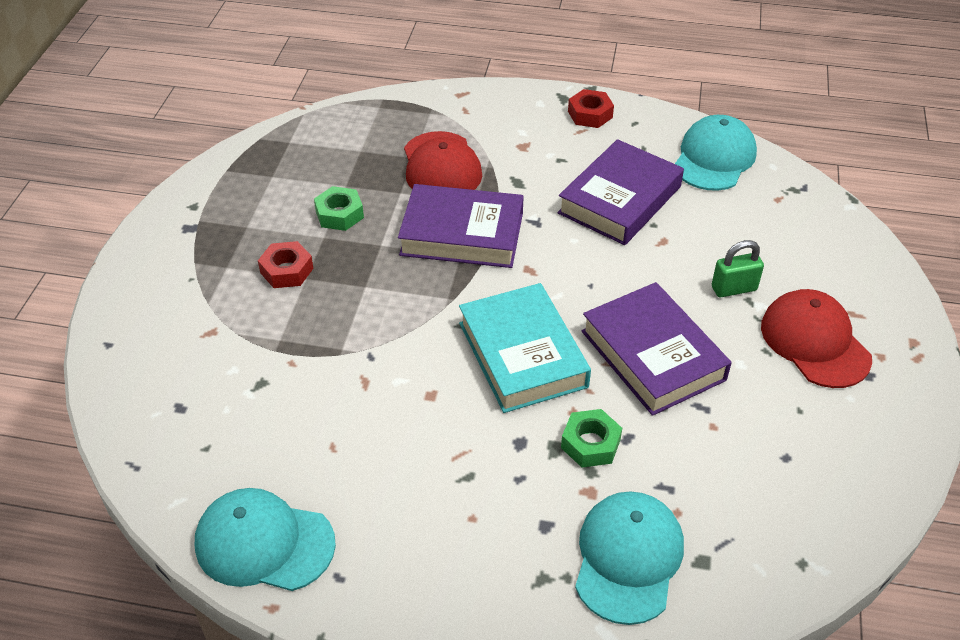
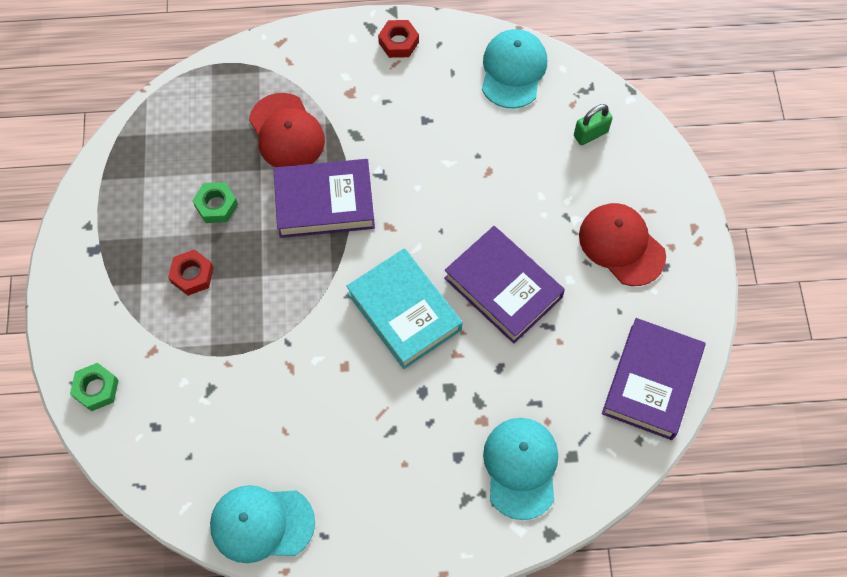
camera: 15 degrees left, 20 degrees up
purple book [557,139,684,245] -> purple book moved to [602,318,706,440]
green nut [561,409,622,468] -> green nut moved to [70,363,119,411]
green padlock [712,240,764,297] -> green padlock moved to [574,104,612,145]

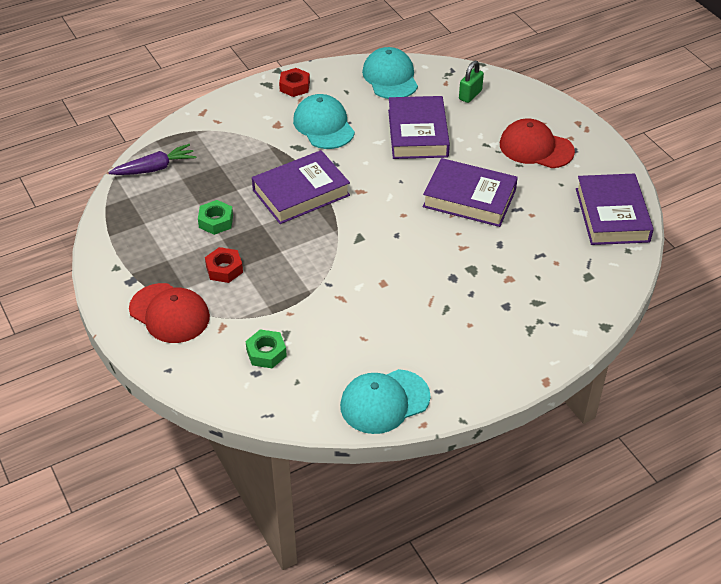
camera: 25 degrees left, 20 degrees down
green nut [70,363,119,411] -> green nut moved to [245,329,287,368]
red cap [249,93,325,167] -> red cap moved to [129,283,210,343]
turquoise book [346,248,462,369] -> none
turquoise cap [483,418,558,520] -> turquoise cap moved to [293,94,355,149]
none -> purple carrot [108,144,196,175]
none -> purple book [388,96,450,159]

